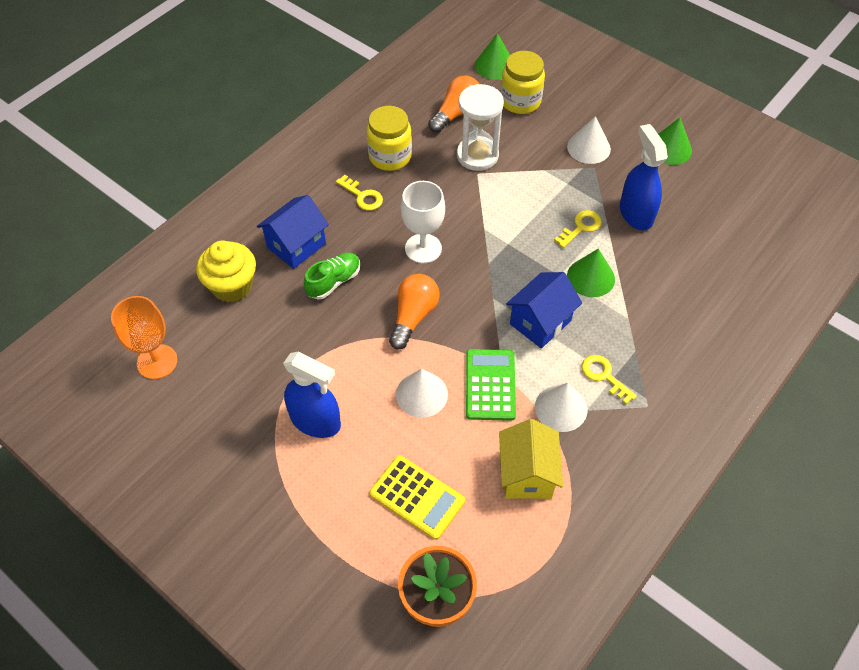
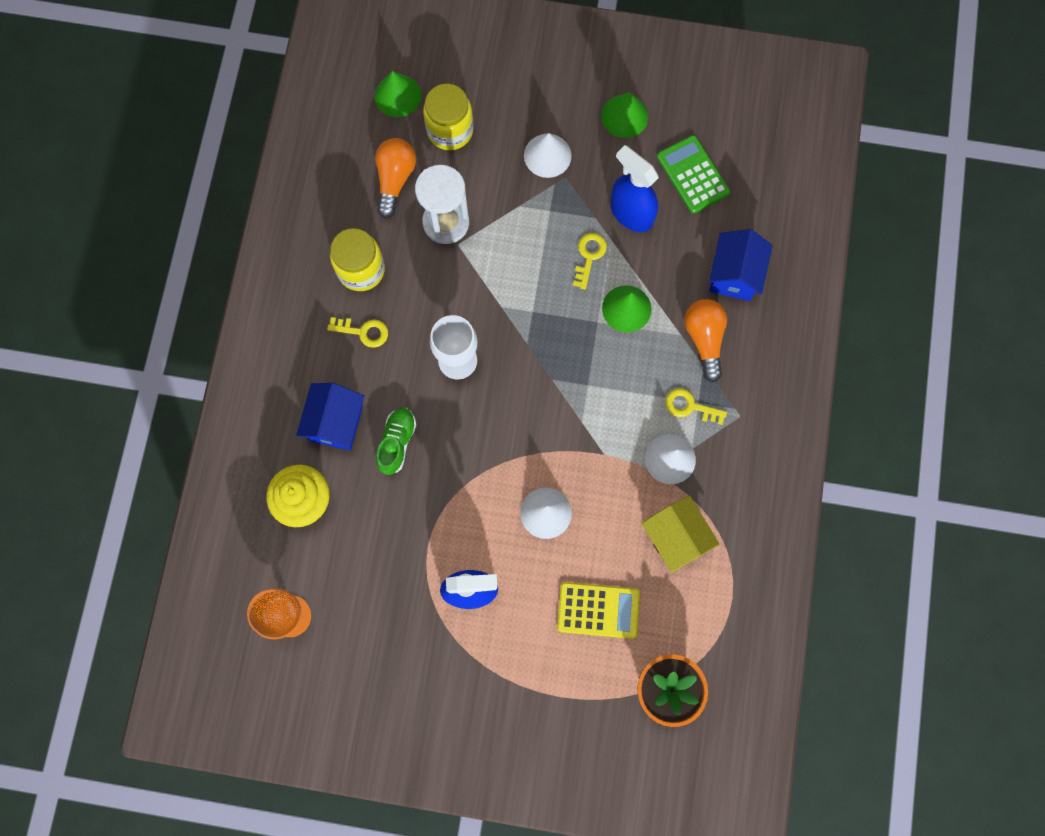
camera: 30 degrees left, 20 degrees up
orange light bulb [389,274,440,349] -> orange light bulb moved to [684,299,727,382]
green calculator [466,349,516,421] -> green calculator moved to [657,135,730,214]
blue house [506,272,582,348] -> blue house moved to [709,229,772,301]

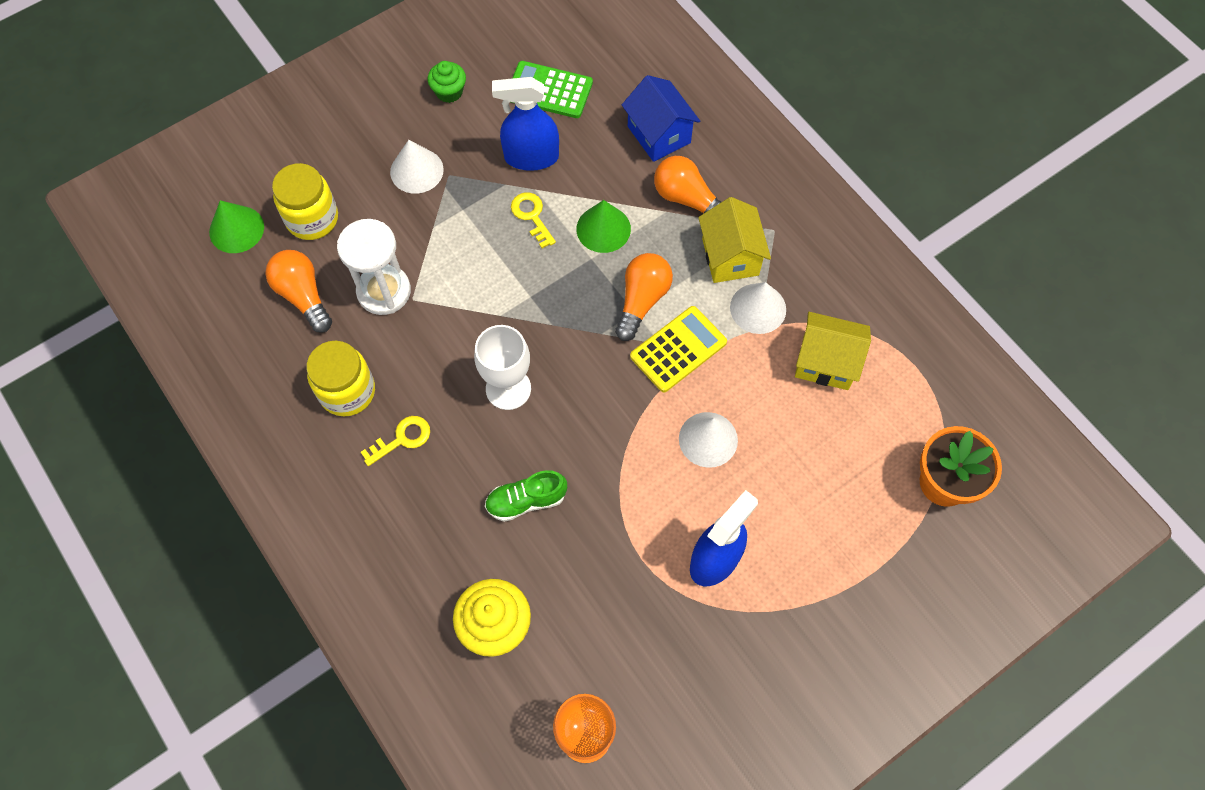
camera: 45 degrees left, 10 degrees down
blue house [296,383,364,450] -> none
green shoe [376,408,417,475] -> green shoe turned 75 degrees counterclockwise [485,470,567,522]
yellow calculator [557,582,640,639] -> yellow calculator moved to [630,306,727,392]
green cone [601,92,649,138] -> green cupcake [428,61,466,103]
yellow key [665,388,727,425] -> yellow house [698,197,771,283]
none -> orange light bulb [615,253,673,341]

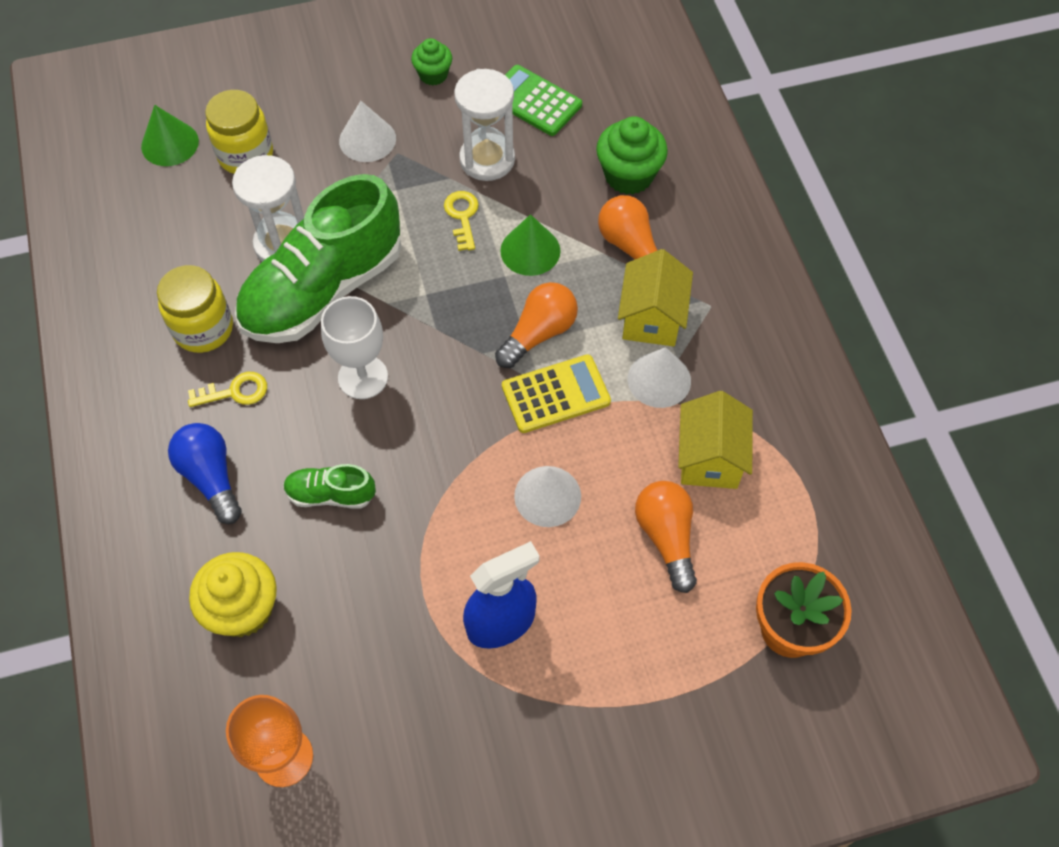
camera: 20 degrees right, 5 degrees down
orange light bulb [265,250,332,333] -> orange light bulb moved to [635,481,697,593]
blue spray bottle [492,77,559,171] -> white hourglass [454,69,515,181]
blue house [622,75,700,162] -> green cupcake [596,116,668,195]
yellow house [795,312,871,390] -> yellow house turned 60 degrees clockwise [678,391,753,489]
none -> blue light bulb [168,423,242,524]
none -> green shoe [235,174,401,343]

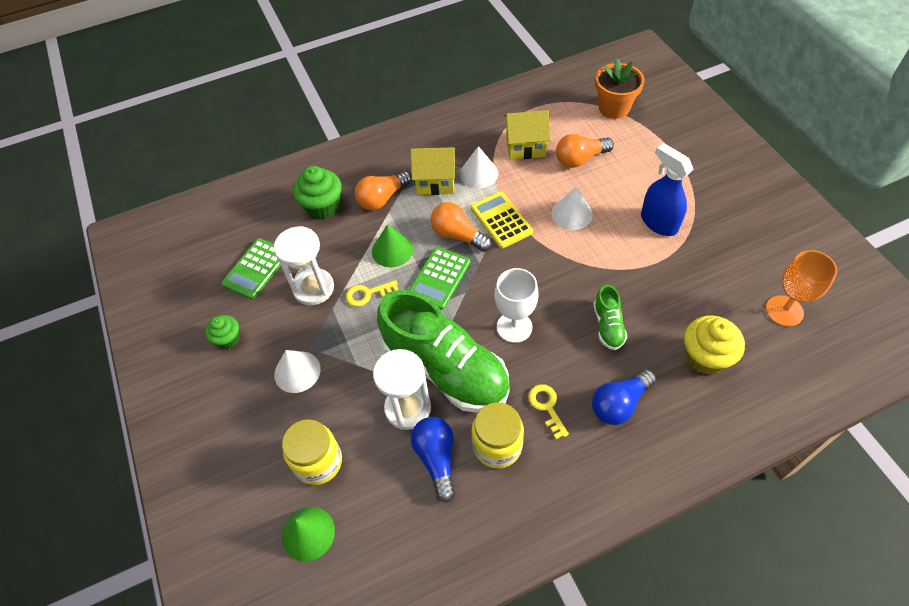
camera: 95 degrees left, 5 degrees down
none -> green calculator [409,247,470,310]
none -> blue light bulb [411,417,455,503]

